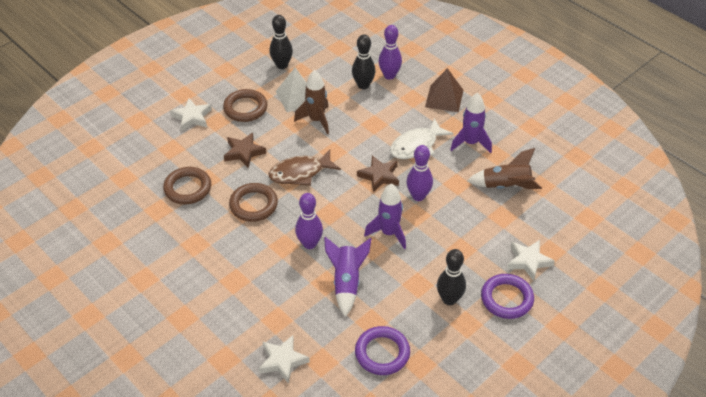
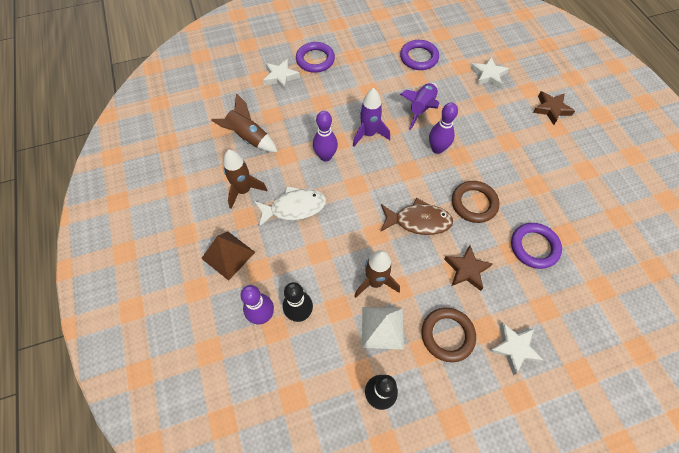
camera: 155 degrees left, 15 degrees up
brown ring [163,167,211,204] -> purple ring [511,223,562,269]
brown star [357,155,399,192] -> brown star moved to [533,91,575,125]
black bowling pin [437,249,466,305] -> none
purple rocket [450,93,492,153] -> brown rocket [223,150,267,209]

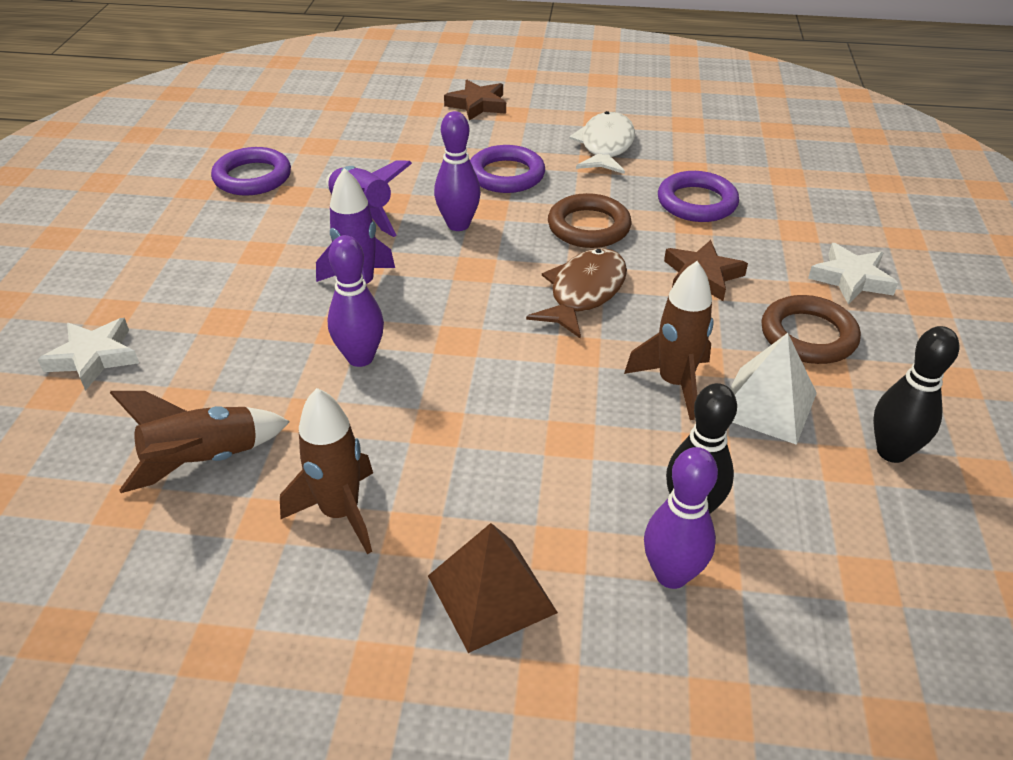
camera: 65 degrees left, 20 degrees down
white fish [254,186,326,227] -> white fish moved to [569,111,635,174]
purple ring [296,42,335,73] -> purple ring moved to [470,145,545,193]
white star [470,57,509,89] -> none

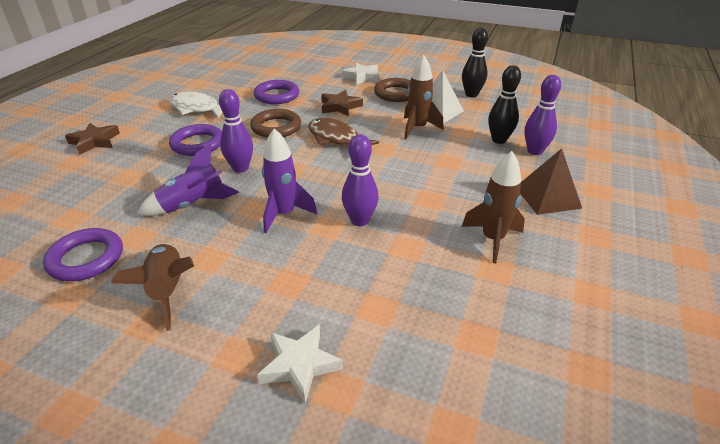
camera: 75 degrees left, 5 degrees down
brown rocket [110,391,290,493] -> brown rocket moved to [111,243,194,331]

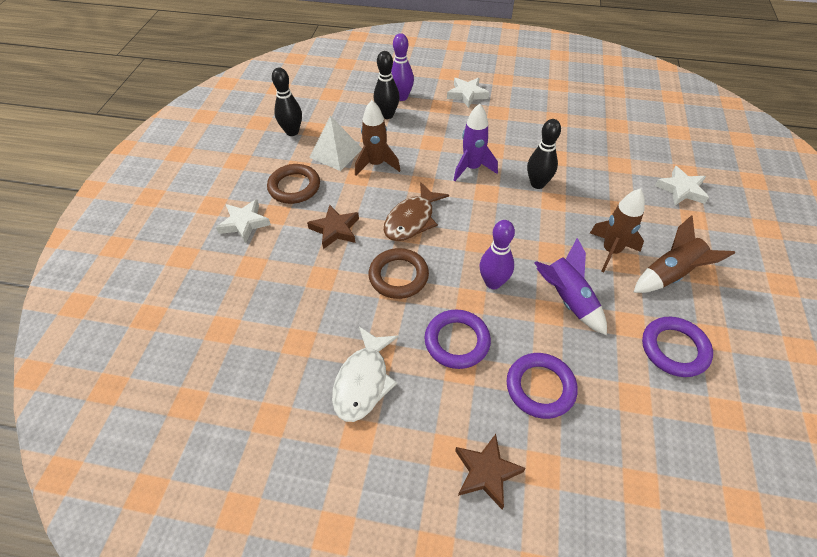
camera: 100 degrees left, 15 degrees up
purple ring [254,80,299,104] -> purple ring moved to [506,353,578,419]
purple rocket [262,128,317,233] -> purple rocket moved to [454,104,498,181]
purple bowling pin [342,134,379,226] -> black bowling pin [527,119,561,189]
brown rocket [462,151,525,263] -> brown rocket moved to [590,188,645,272]
brown pyramid [520,148,582,215] -> white star [447,78,489,108]

